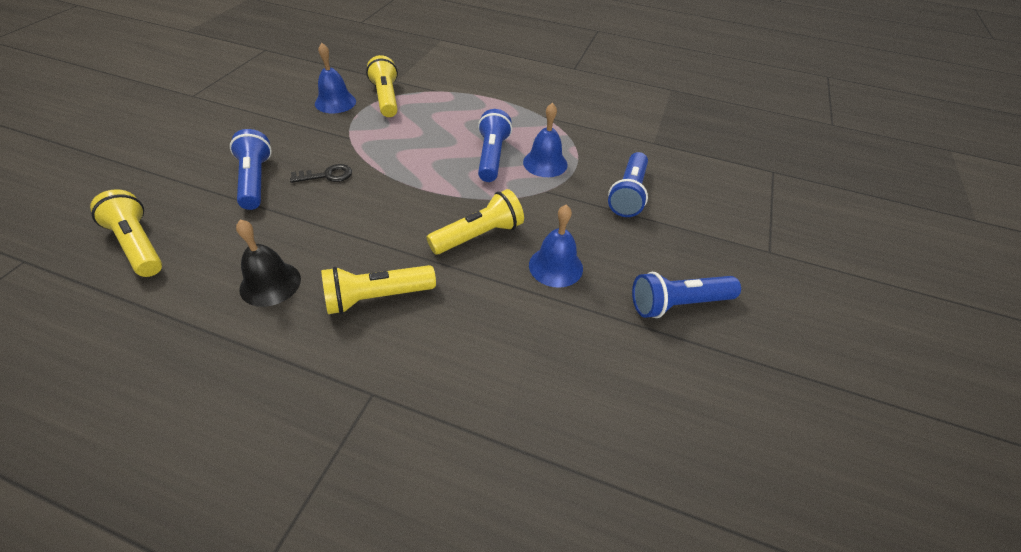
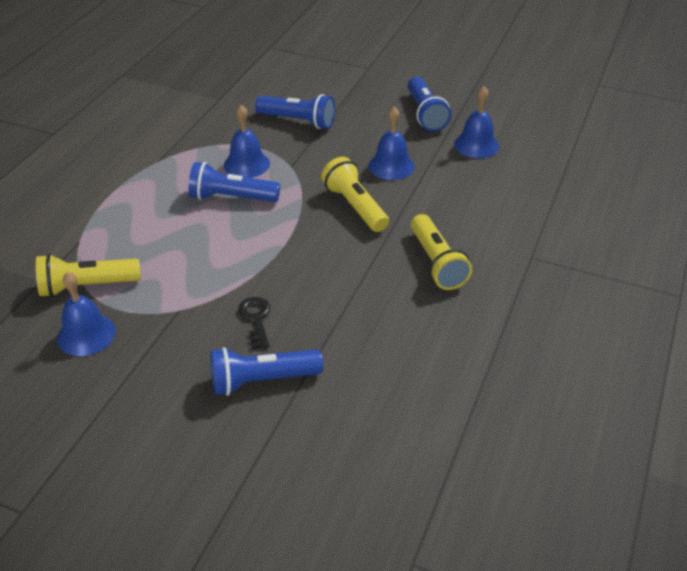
camera: 85 degrees left, 5 degrees down
yellow flashlight [90,189,162,277] -> none
black bell [236,220,301,307] -> none
none -> blue bell [454,87,499,158]

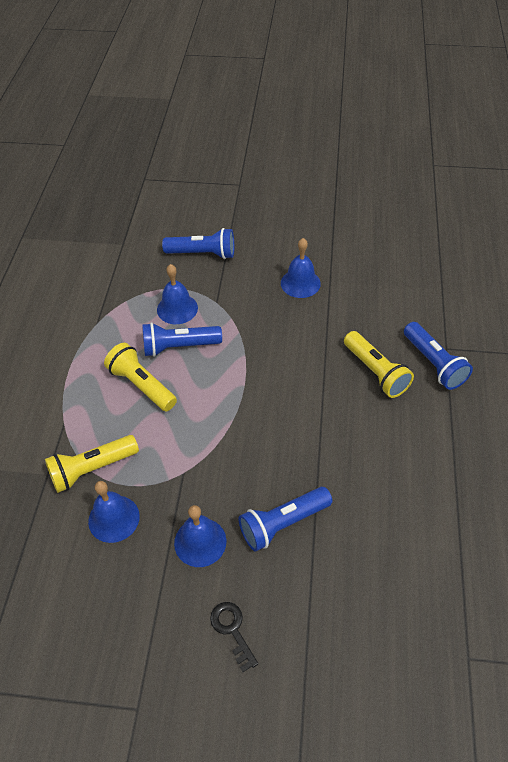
camera: 15 degrees left, 10 degrees up
black key [238,297,270,349] -> black key moved to [210,602,258,672]
yellow flashlight [321,157,389,232] -> yellow flashlight moved to [104,343,177,411]
blue flashlight [408,77,451,131] -> blue flashlight moved to [404,322,473,390]
blue bell [454,87,499,158] -> blue bell moved to [174,505,226,567]

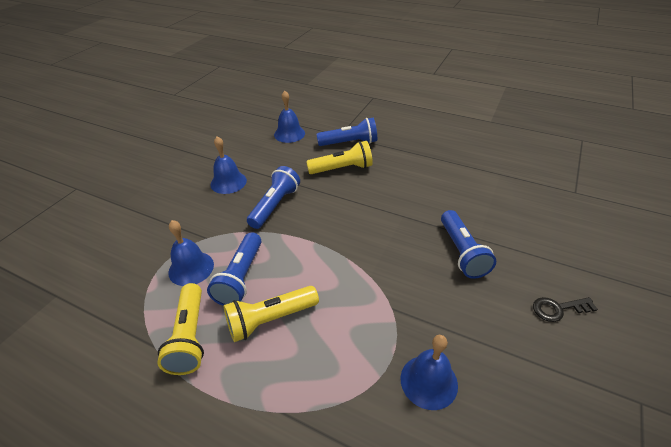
camera: 70 degrees left, 10 degrees down
yellow flashlight [45,435,139,493] -> yellow flashlight moved to [157,283,204,375]
blue flashlight [162,228,234,259] -> blue flashlight moved to [247,166,300,229]
blue bell [174,505,226,567] -> blue bell moved to [274,91,305,143]

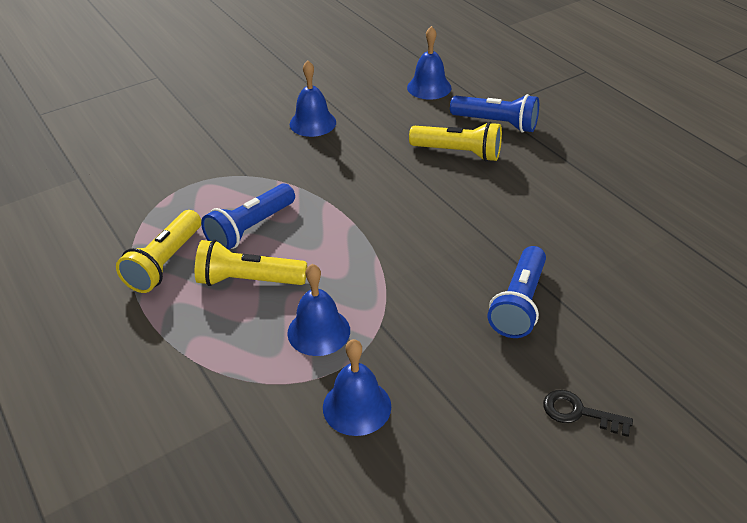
camera: 30 degrees right, 0 degrees up
blue bell [168,220,214,286] -> blue bell moved to [287,264,350,356]
blue flashlight [247,166,300,229] -> none

